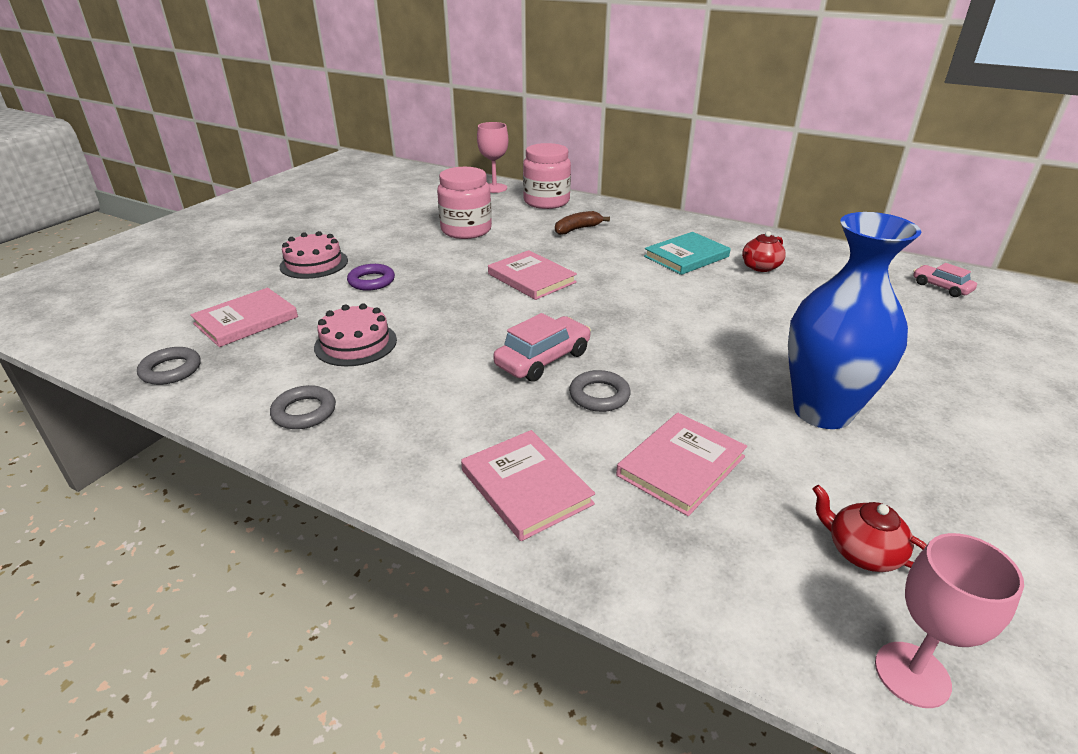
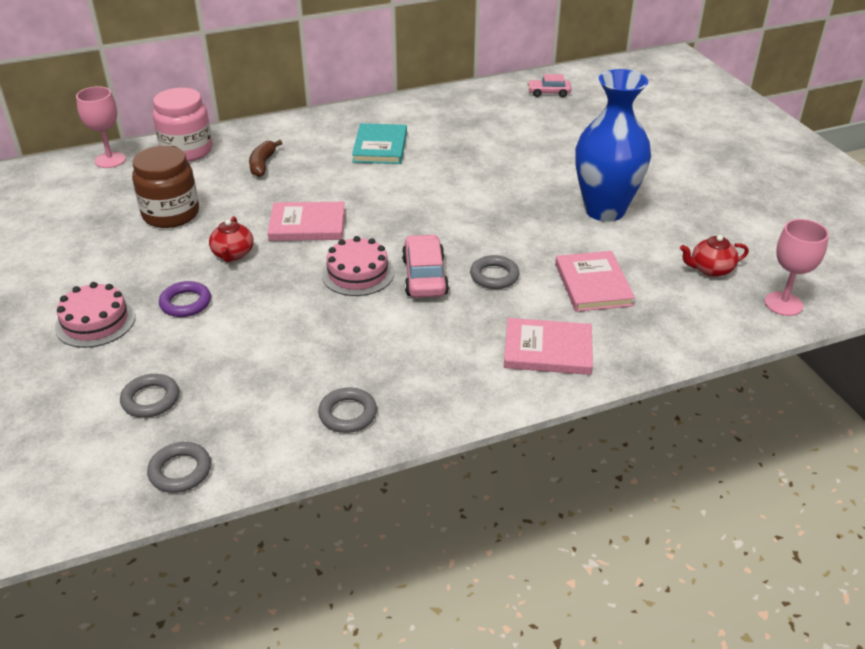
camera: 50 degrees left, 5 degrees up
pink book [190,288,298,347] -> grey ring [120,374,179,418]
pink cake [314,303,397,366] -> pink cake moved to [321,236,394,296]
pink jar [437,167,492,239] -> brown jar [132,146,199,228]
red teapot [742,231,786,272] -> red teapot moved to [209,216,254,262]

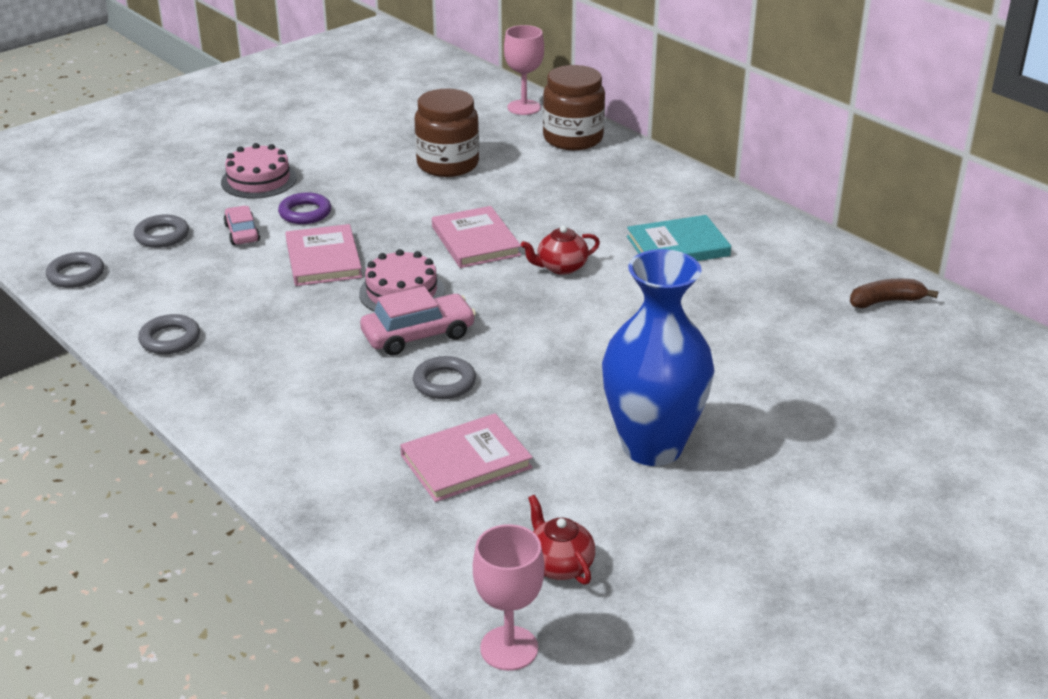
camera: 70 degrees right, 5 degrees down
pink jar [153,88,212,162] -> brown jar [543,65,605,150]
red teapot [209,216,254,262] -> red teapot moved to [521,226,600,275]
brown banana [249,140,282,177] -> brown banana moved to [850,279,938,308]
pink book [504,318,593,375] -> pink book moved to [285,224,362,286]
pink car [527,74,572,97] -> pink car moved to [224,206,260,245]

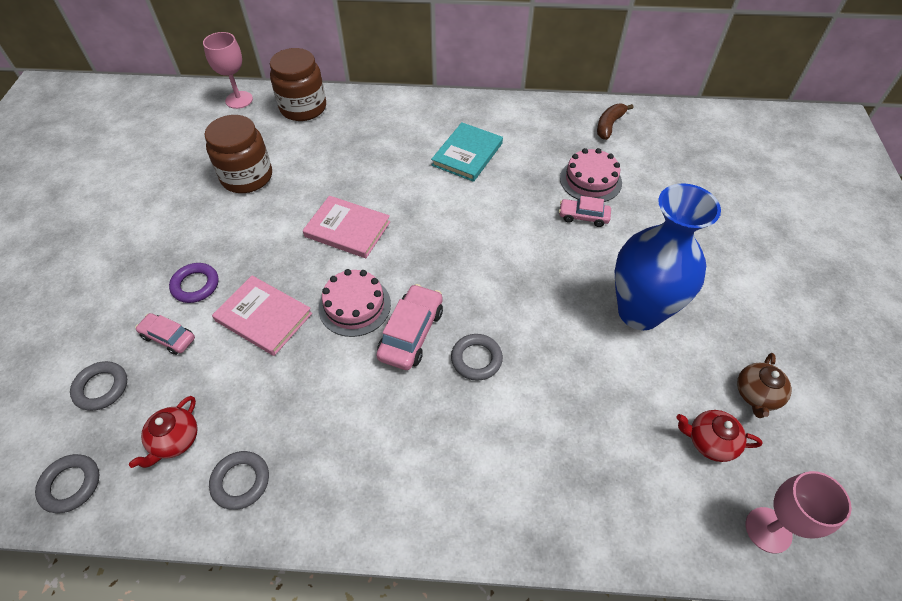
camera: 45 degrees left, 20 degrees up
pink cake [221,143,297,199] -> pink cake moved to [560,148,622,202]
pink book [400,413,533,502] -> none
red teapot [521,226,600,275] -> red teapot moved to [129,396,198,468]
none -> pink car [559,196,611,227]
none -> brown teapot [737,353,792,418]

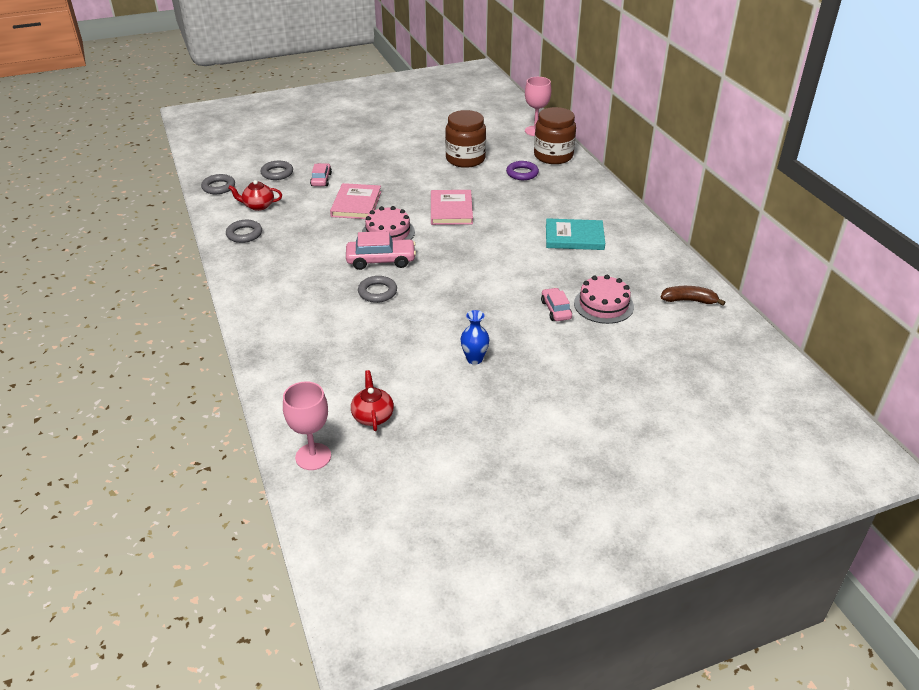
camera: 65 degrees right, 15 degrees down
purple ring [169,263,219,303] -> purple ring moved to [506,161,539,180]
blue vase [615,183,721,330] -> blue vase [461,310,490,365], size x0.41
brown teapot [737,353,792,418] -> none

